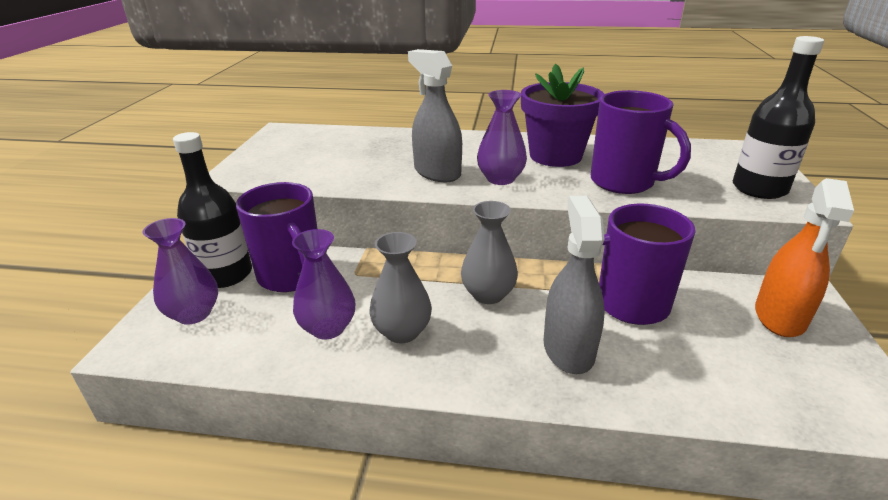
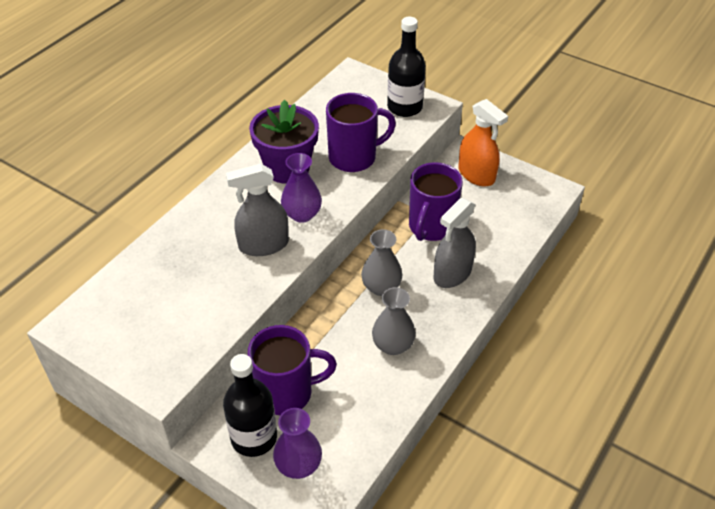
camera: 65 degrees left, 15 degrees up
purple vase [292,229,355,339] -> none
grey spray bottle [543,196,604,374] -> grey spray bottle turned 75 degrees counterclockwise [433,198,476,288]

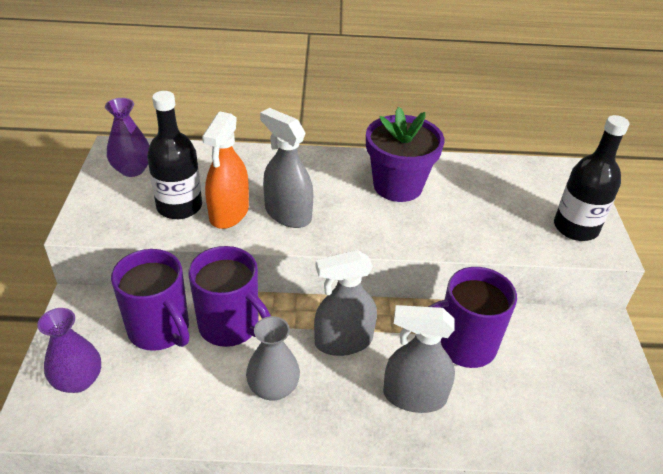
camera: 55 degrees right, 5 degrees down
black bottle [223,354,277,457] -> black bottle moved to [147,91,202,219]
purple vase [281,153,322,223] -> purple vase moved to [105,98,150,177]
purple mug [326,93,396,172] -> purple mug moved to [188,246,271,347]
grey vase [361,229,402,296] -> grey spray bottle [314,250,377,356]
orange spray bottle [458,99,508,187] -> orange spray bottle moved to [202,111,249,229]

